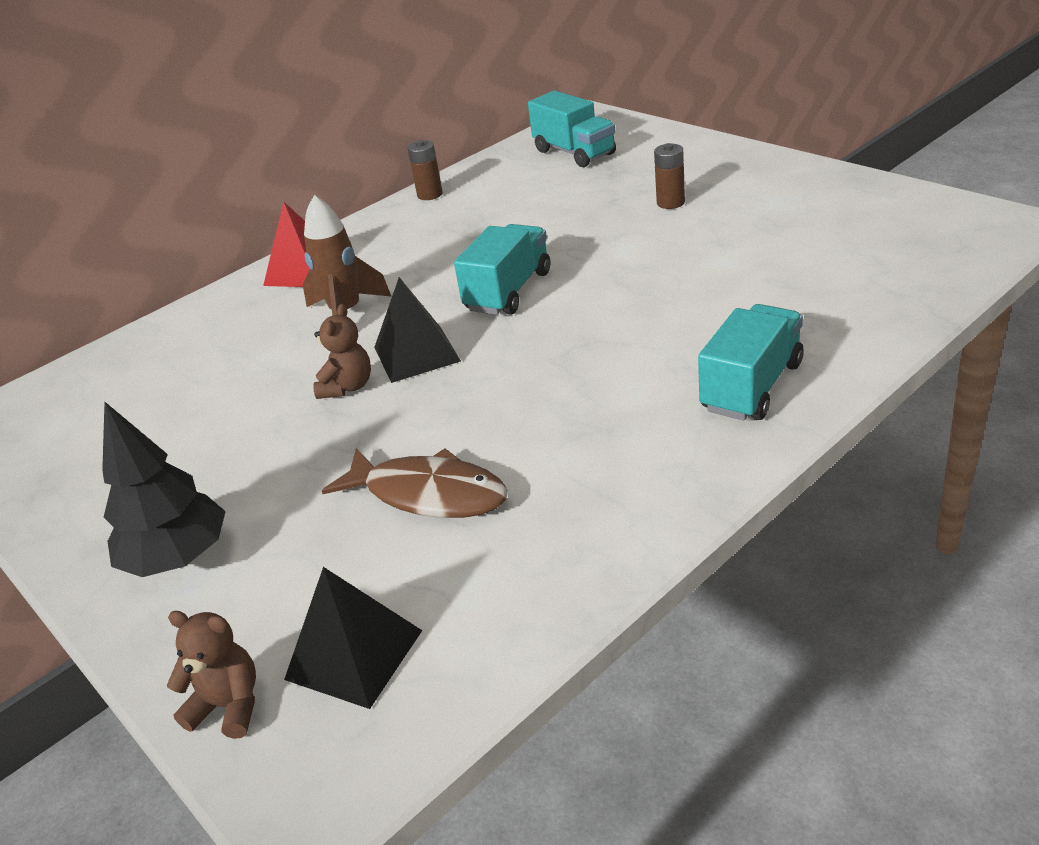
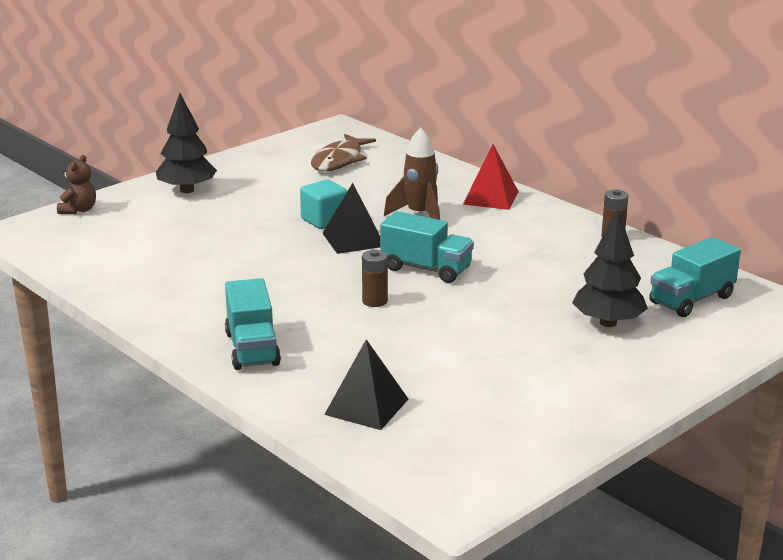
camera: 85 degrees right, 10 degrees down
black pyramid [284,567,422,709] -> black pyramid moved to [324,339,408,430]
brown teddy bear [313,304,371,399] -> turquoise cube [300,180,347,229]
brown fish [322,448,508,518] -> brown fish moved to [311,134,376,171]
brown battery [654,143,685,209] -> brown battery moved to [362,250,388,307]
turquoise truck [698,304,803,421] -> turquoise truck turned 45 degrees clockwise [225,278,281,370]
none -> black tree [572,209,648,327]

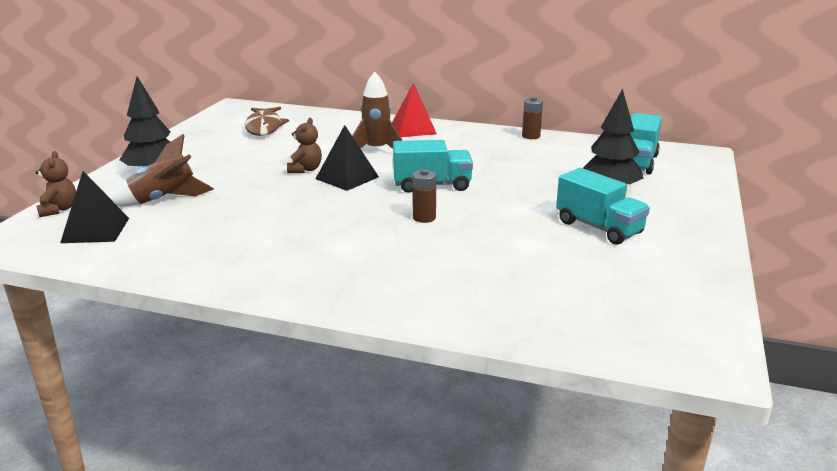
camera: 30 degrees left, 0 degrees up
turquoise truck [225,278,281,370] -> turquoise truck moved to [556,168,650,245]
turquoise cube [300,180,347,229] -> brown teddy bear [287,118,322,173]
black pyramid [324,339,408,430] -> black pyramid moved to [60,171,129,243]
none -> brown rocket [112,134,214,207]

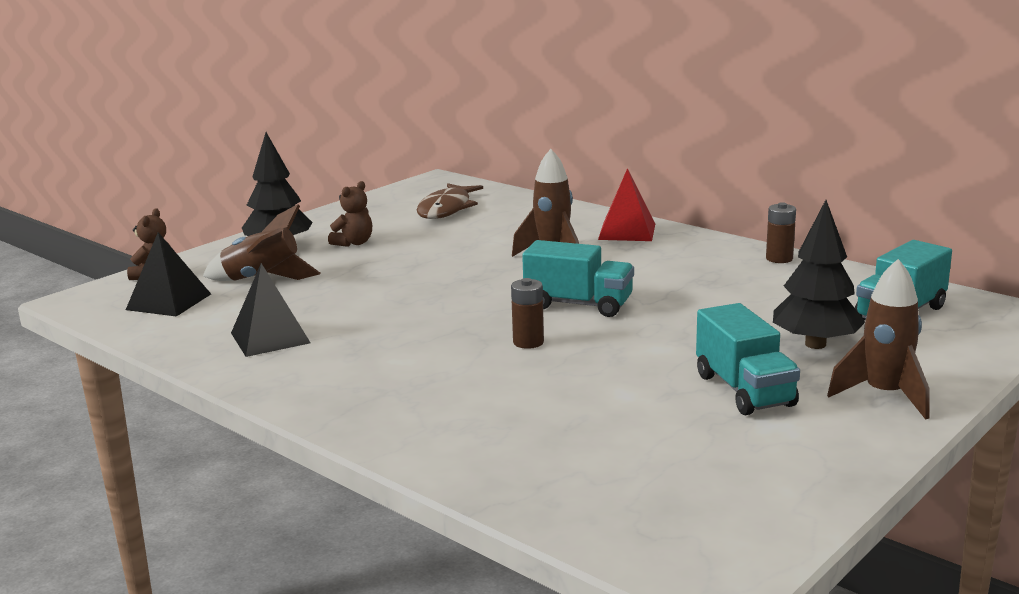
camera: 25 degrees right, 5 degrees down
brown teddy bear [287,118,322,173] -> brown teddy bear moved to [328,181,372,247]
black pyramid [316,125,379,191] -> black pyramid moved to [231,263,311,357]
none -> brown rocket [827,259,929,420]

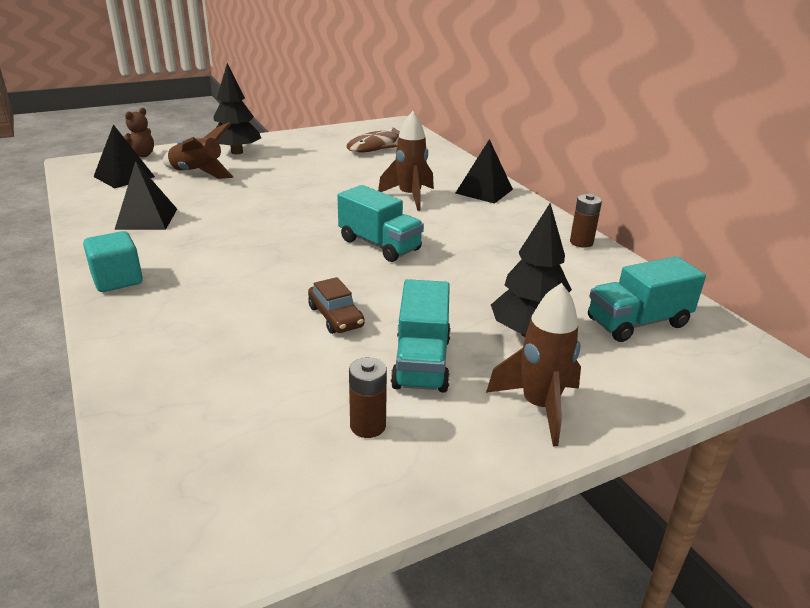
camera: 20 degrees right, 10 degrees up
brown teddy bear [328,181,372,247] -> none
brown battery [511,278,544,349] -> brown battery moved to [349,357,387,438]
red pyramid [598,168,655,241] -> black pyramid [456,139,513,204]
none -> turquoise cube [83,231,143,292]
none -> brown car [308,277,365,334]

